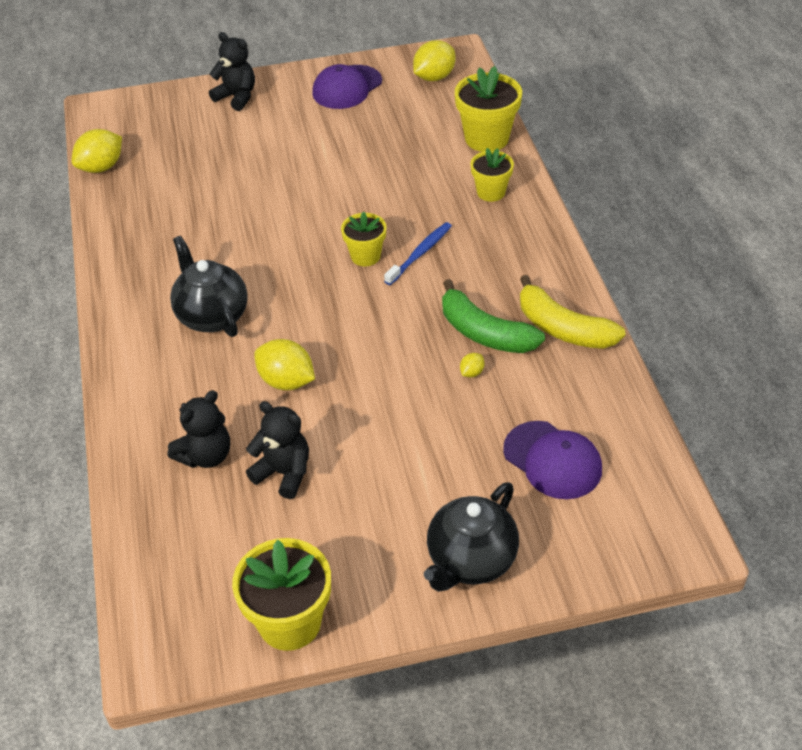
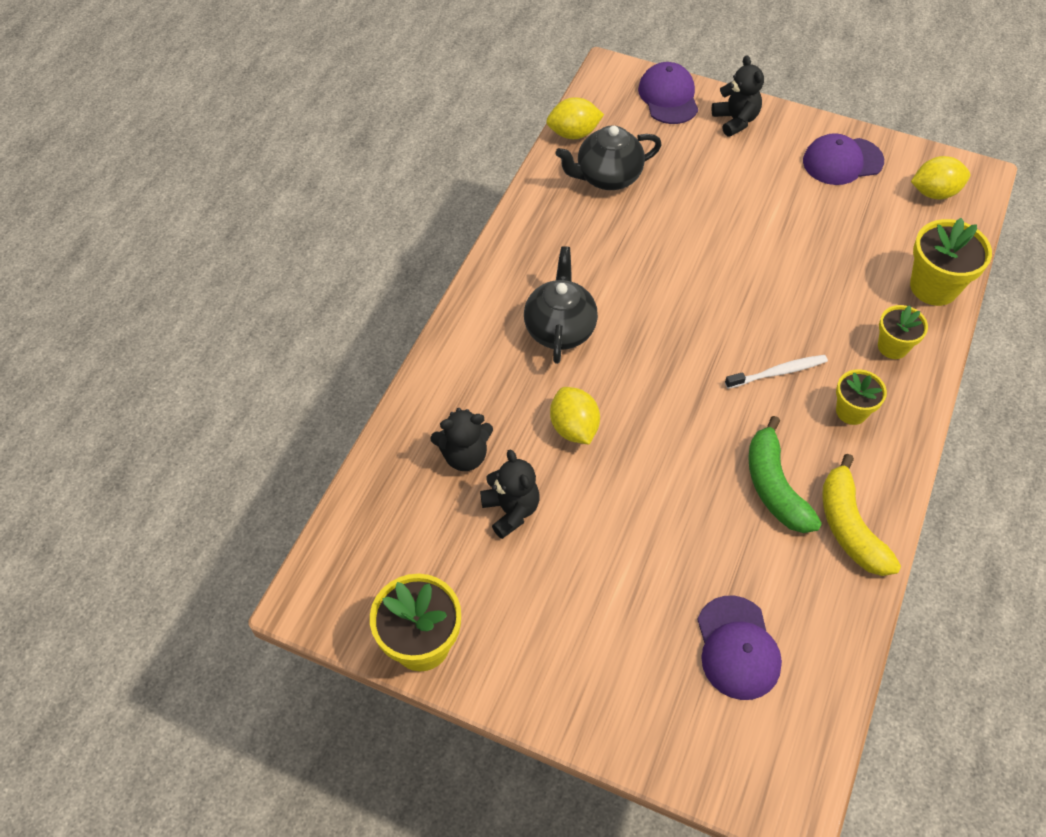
camera: 35 degrees right, 10 degrees up
yellow flower pot [341,211,386,266] -> yellow flower pot moved to [836,369,887,425]
blue toothbrush [384,222,452,285] -> white toothbrush [725,355,828,389]
black teapot [424,482,519,592] -> black teapot moved to [556,125,662,190]
yellow lemon [460,353,484,378] -> none
none -> purple cap [638,62,698,124]

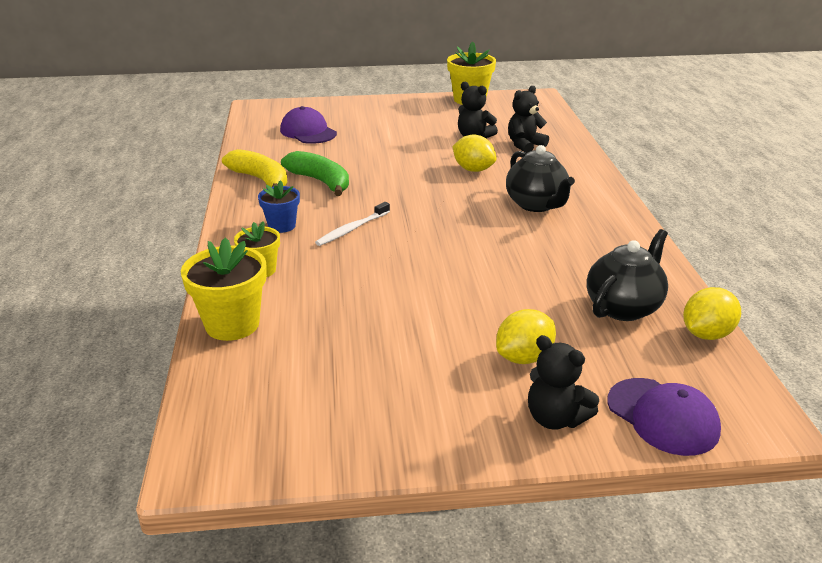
camera: 150 degrees right, 25 degrees down
purple cap [803,133,884,185] -> none
yellow flower pot [836,369,887,425] -> blue flower pot [258,180,300,233]
yellow lemon [911,156,970,200] -> yellow lemon moved to [496,309,556,364]

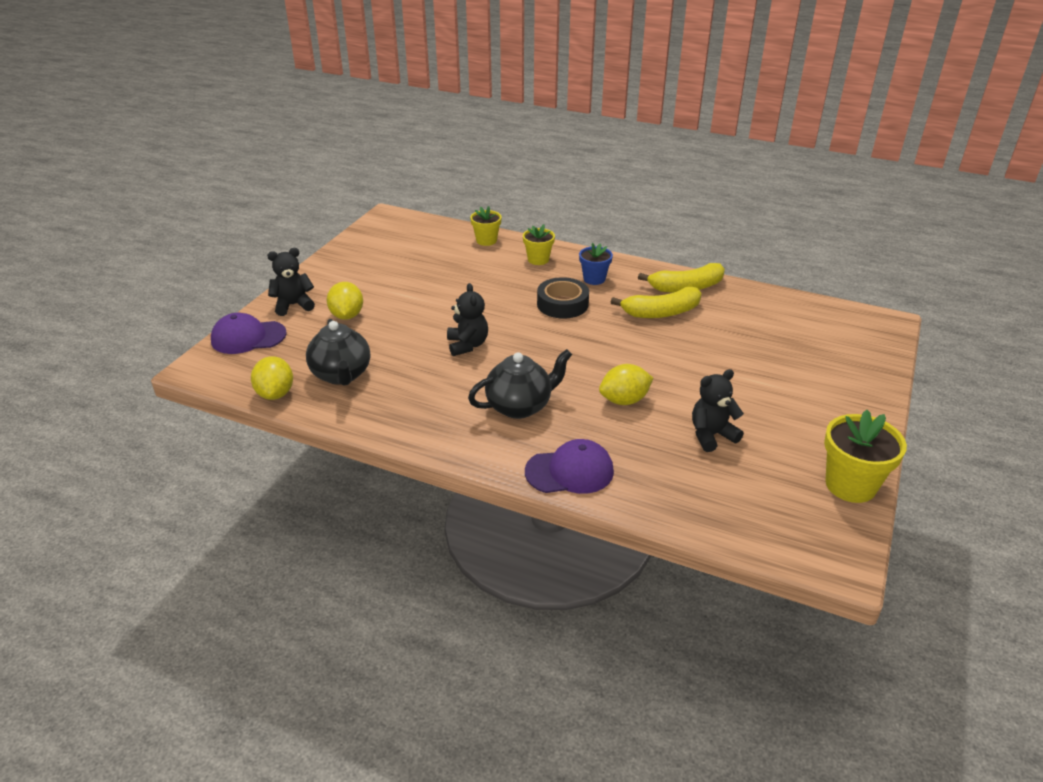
camera: 120 degrees right, 5 degrees up
yellow flower pot [181,238,267,341] -> yellow flower pot [470,206,502,246], size x0.62
purple cap [280,106,337,144] -> purple cap moved to [525,439,614,494]
green banana [281,151,349,196] -> yellow banana [611,287,701,318]
white toothbrush [315,202,390,246] -> black tape [537,277,589,319]
black teapot [506,145,575,212] -> black teapot turned 150 degrees clockwise [468,349,572,419]
black teddy bear [508,86,549,153] -> black teddy bear moved to [447,283,488,356]

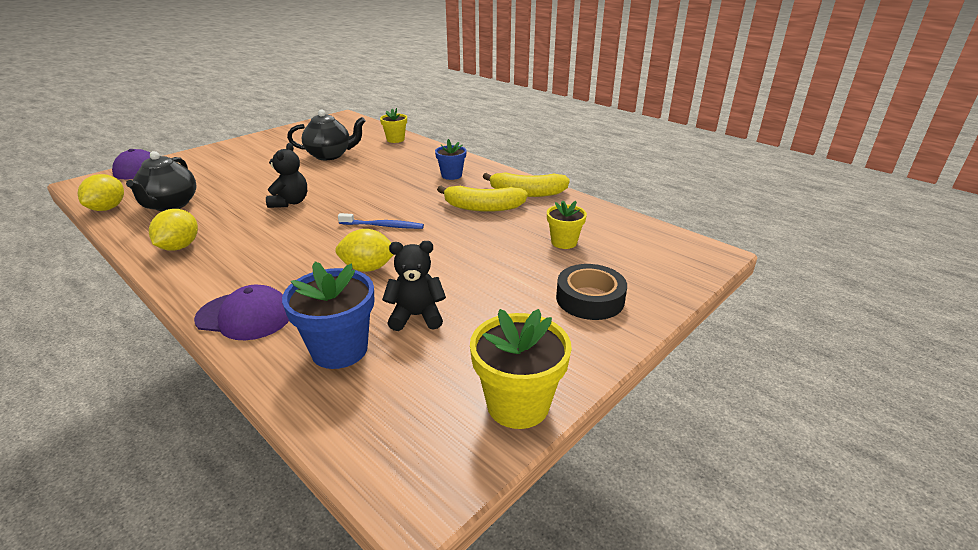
camera: 20 degrees right, 5 degrees down
black teddy bear [267,248,315,316] -> none
yellow lemon [327,282,363,320] -> yellow lemon moved to [149,209,198,251]
black teapot [468,349,572,419] -> black teapot moved to [287,110,366,160]
yellow flower pot [523,224,555,265] -> yellow flower pot moved to [547,200,587,249]
black tape [537,277,589,319] -> black tape moved to [556,264,627,320]
none -> blue flower pot [282,261,375,369]
none -> blue toothbrush [338,213,424,229]

